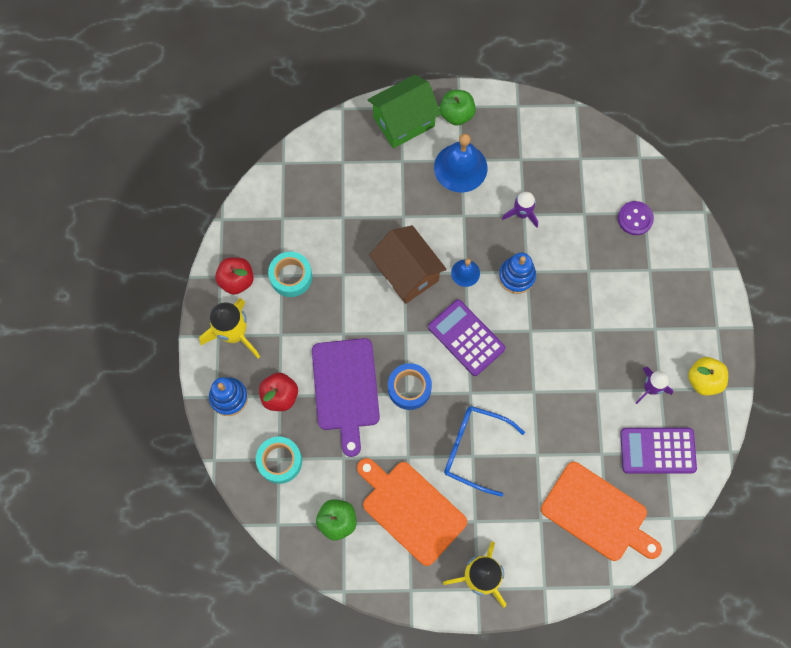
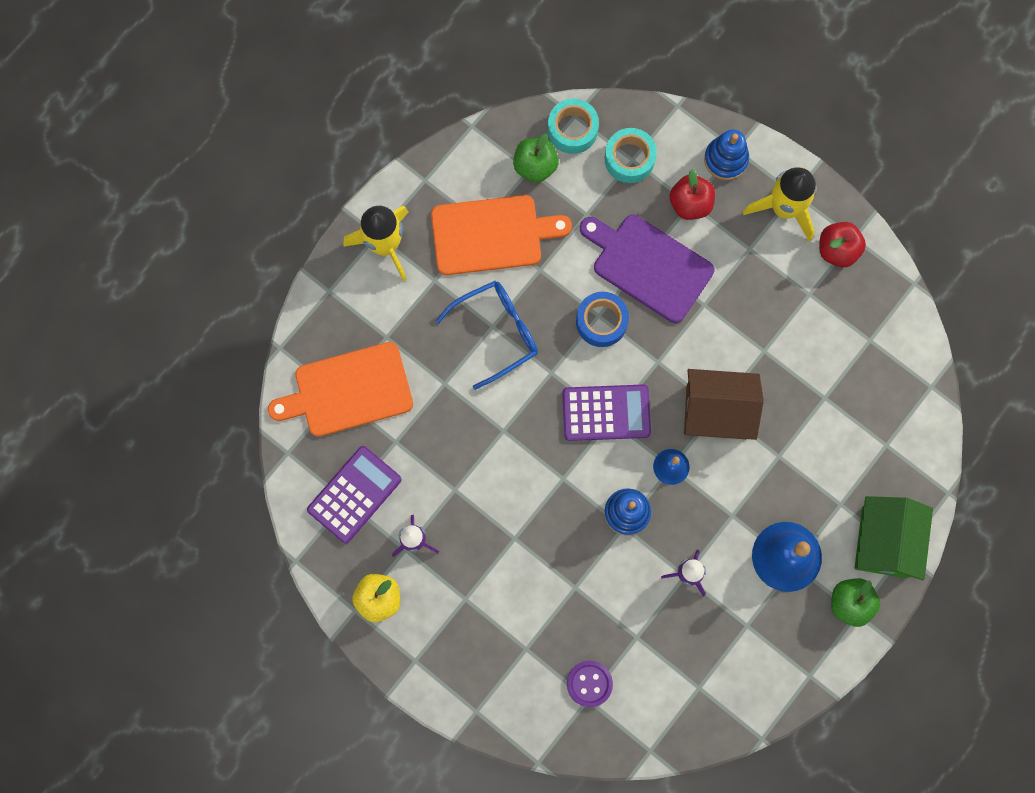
camera: 130 degrees right, 5 degrees up
turquoise tape [268,252,312,297] -> turquoise tape moved to [548,99,599,154]

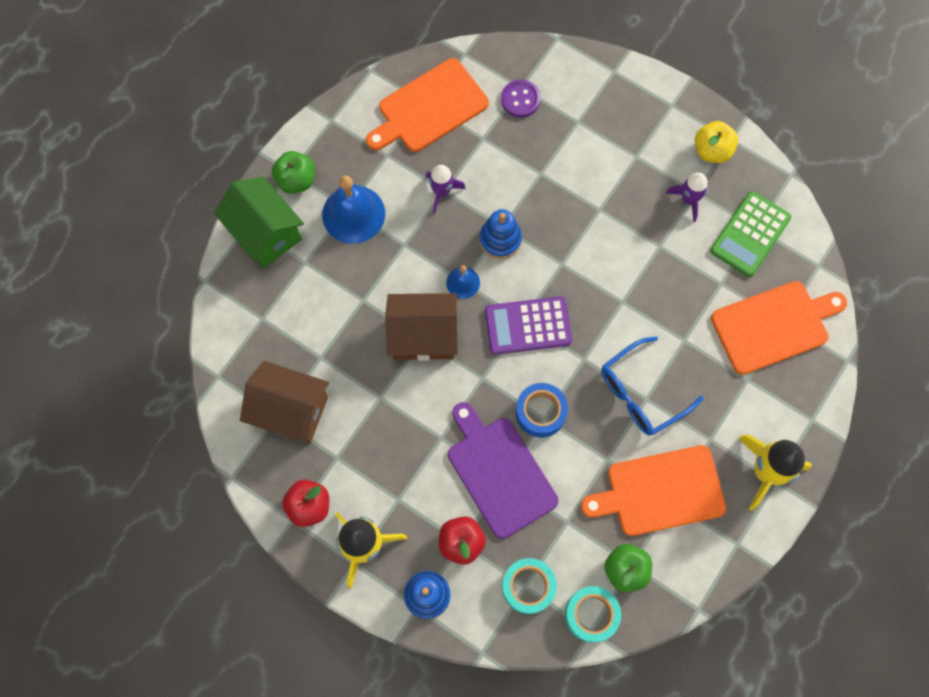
camera: 175 degrees right, 5 degrees down
purple calculator [307,446,402,543] -> green calculator [710,191,792,277]
purple cutting board [580,215,714,323] -> purple cutting board turned 150 degrees counterclockwise [448,402,559,539]
green house [854,496,933,580] -> green house turned 45 degrees counterclockwise [214,177,304,268]
none -> brown house [240,361,329,443]
none -> orange cutting board [366,58,489,152]

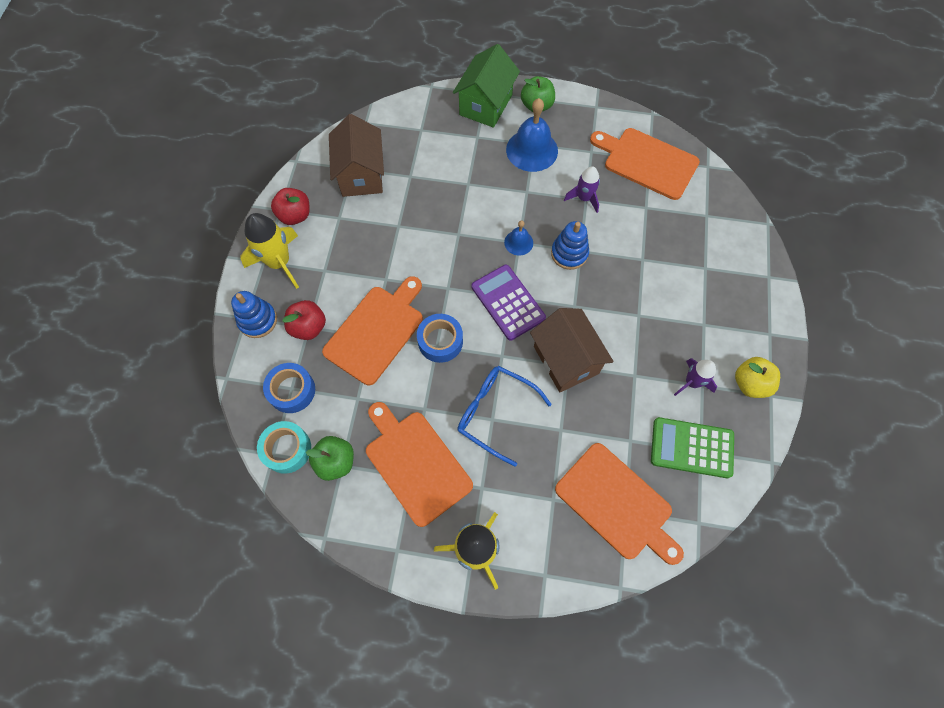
camera: 65 degrees right, 5 degrees down
brown house [385,293,457,361] -> brown house moved to [530,308,614,392]
purple cutting board [448,402,559,539] -> orange cutting board [322,276,423,385]
purple button [501,80,541,117] -> none
turquoise tape [502,558,557,614] -> blue tape [263,363,315,413]

